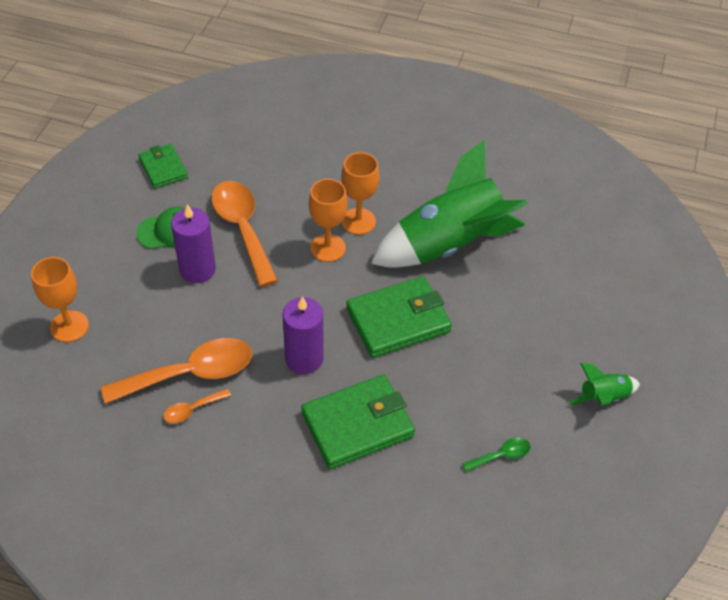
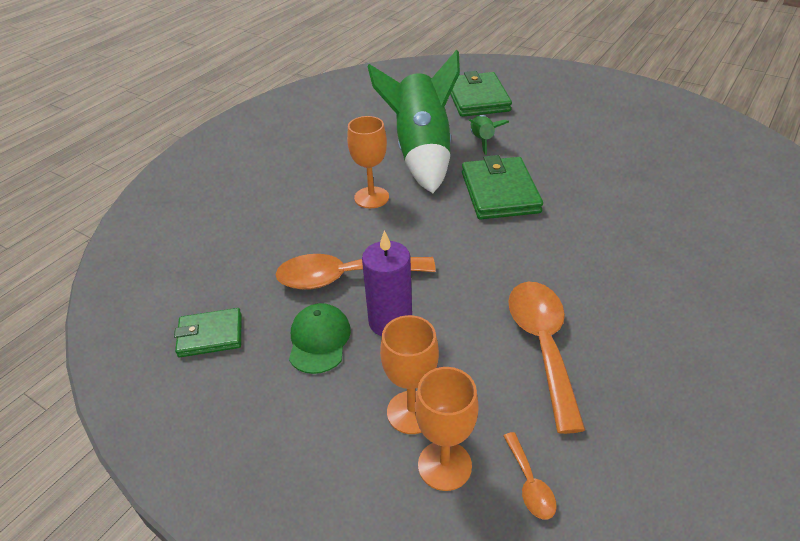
camera: 70 degrees left, 10 degrees down
orange spoon [163,389,231,424] -> orange spoon moved to [503,432,557,520]
purple candle [283,296,324,374] -> none
green wallet [301,375,415,469] -> green wallet moved to [450,71,512,117]
orange goblet [309,179,348,262] -> orange goblet moved to [380,315,439,434]
green spoon [462,438,531,472] -> none
green rocket [568,363,640,406] -> green rocket moved to [469,115,509,155]

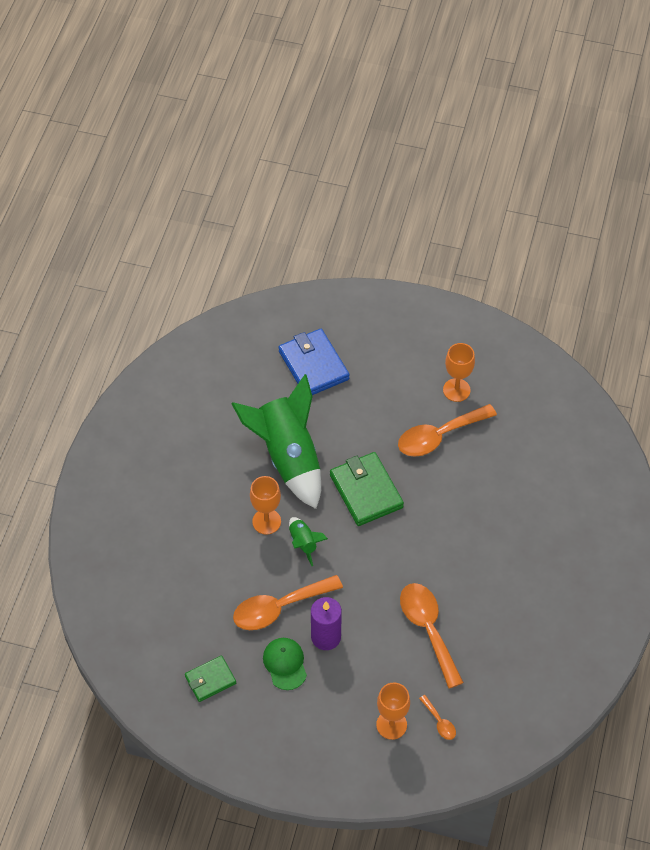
camera: 20 degrees left, 15 degrees up
orange goblet [380,315,439,434] -> orange goblet moved to [443,343,475,402]
green wallet [450,71,512,117] -> blue wallet [279,329,350,395]
green rocket [469,115,509,155] -> green rocket moved to [289,517,328,566]
none -> orange spoon [398,404,497,457]

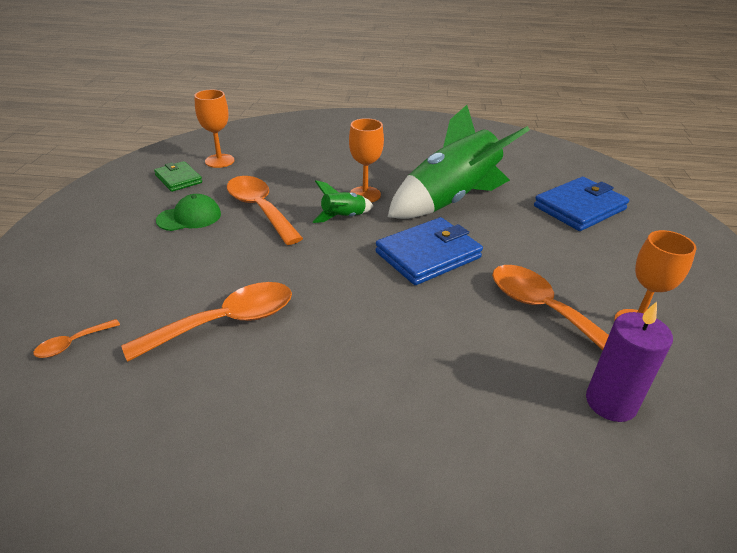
camera: 80 degrees right, 20 degrees down
purple candle [311,597,342,650] -> purple candle moved to [586,301,673,422]
green wallet [330,452,404,526] -> blue wallet [375,217,483,285]
orange goblet [376,683,410,740] -> orange goblet moved to [194,90,235,168]

